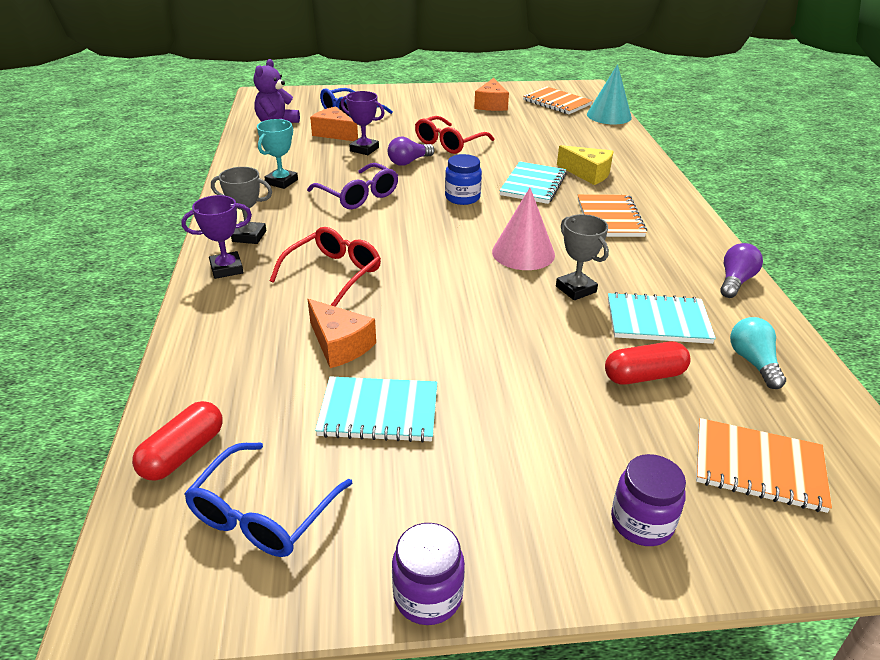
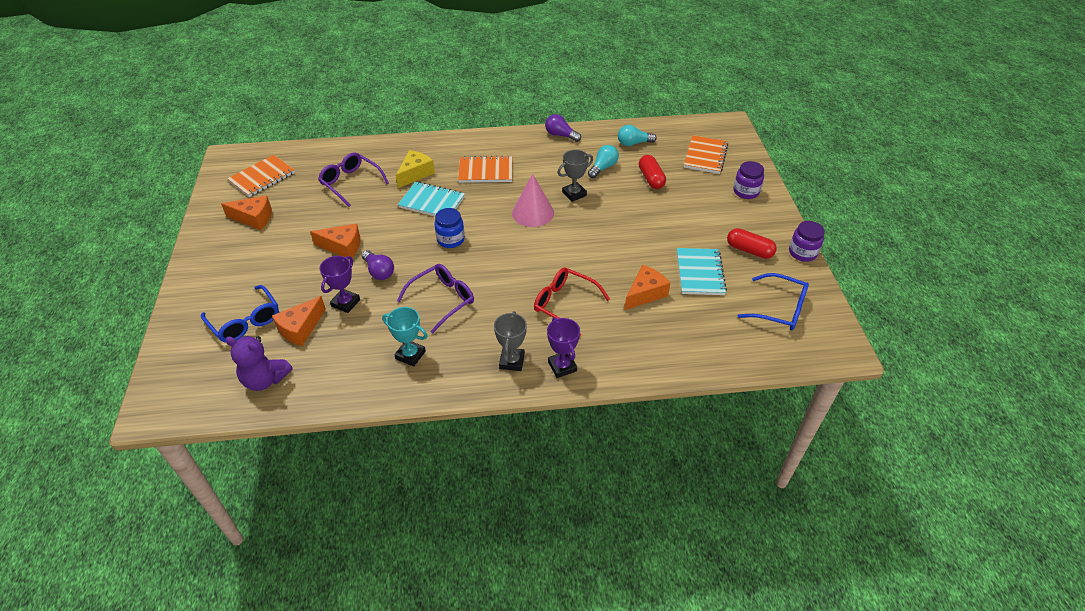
camera: 90 degrees left, 10 degrees up
red capsule [132,401,223,481] -> red capsule moved to [727,228,777,259]
red glasses [415,116,495,154] -> orange cheese [310,224,360,260]
turquoise cone [587,64,632,125] -> none
turquoise notebook [608,292,716,344] -> turquoise light bulb [588,145,619,178]
none -> purple glasses [318,153,389,207]

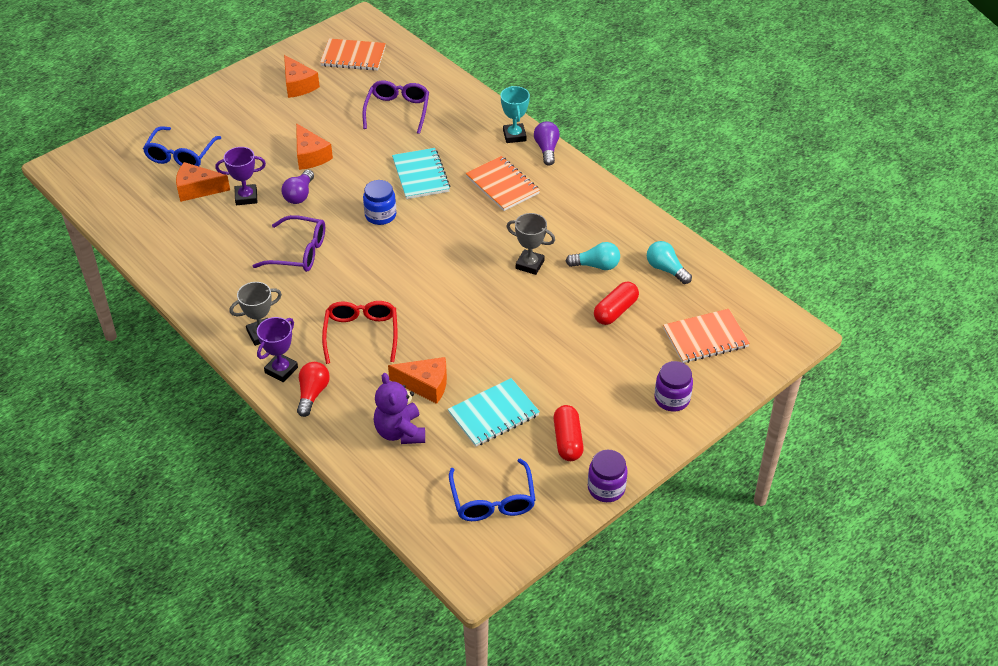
camera: 55 degrees right, 0 degrees up
purple teddy bear [225,336,293,391] -> purple teddy bear moved to [374,373,425,444]
turquoise trophy [382,307,428,367] -> turquoise trophy moved to [501,86,530,143]
yellow cheese [396,150,435,188] -> none
pink cone [512,174,554,227] -> none
purple light bulb [545,114,581,142] -> purple light bulb moved to [534,121,560,166]
none -> red light bulb [297,362,330,417]

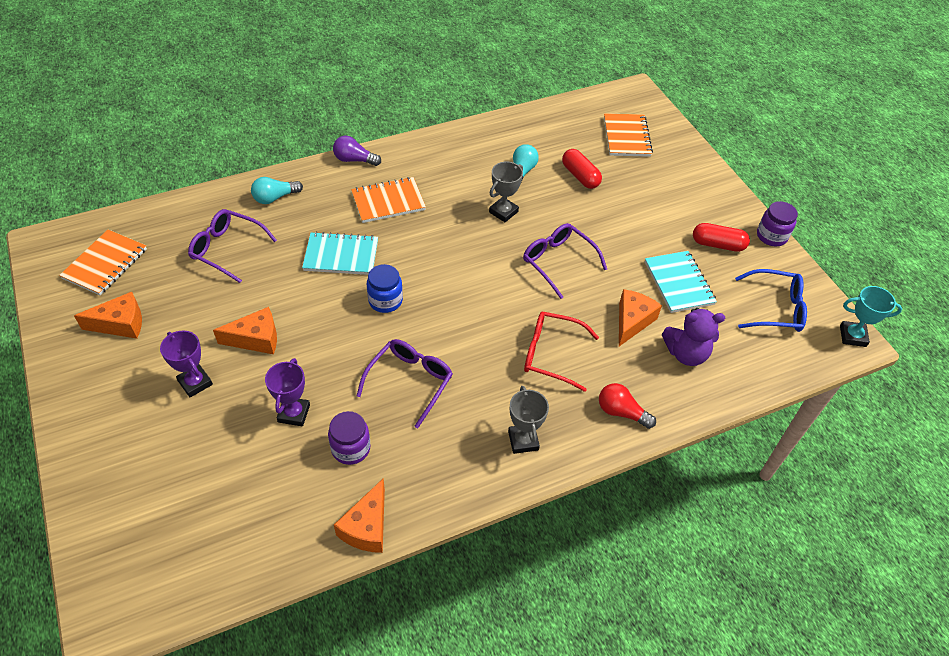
camera: 75 degrees left, 5 degrees up
blue glasses [143,126,221,166] -> none
orange cheese [176,162,230,202] -> orange cheese moved to [334,479,385,553]
purple trophy [257,317,298,382] -> purple trophy moved to [160,330,213,398]
purple light bulb [281,170,314,204] -> none
turquoise trophy [501,86,530,143] -> turquoise trophy moved to [840,286,902,347]
turquoise light bulb [647,241,692,284] -> turquoise light bulb moved to [251,177,303,204]
purple jar [654,361,693,412] -> purple jar moved to [328,411,370,465]
none -> purple glasses [523,223,607,299]

